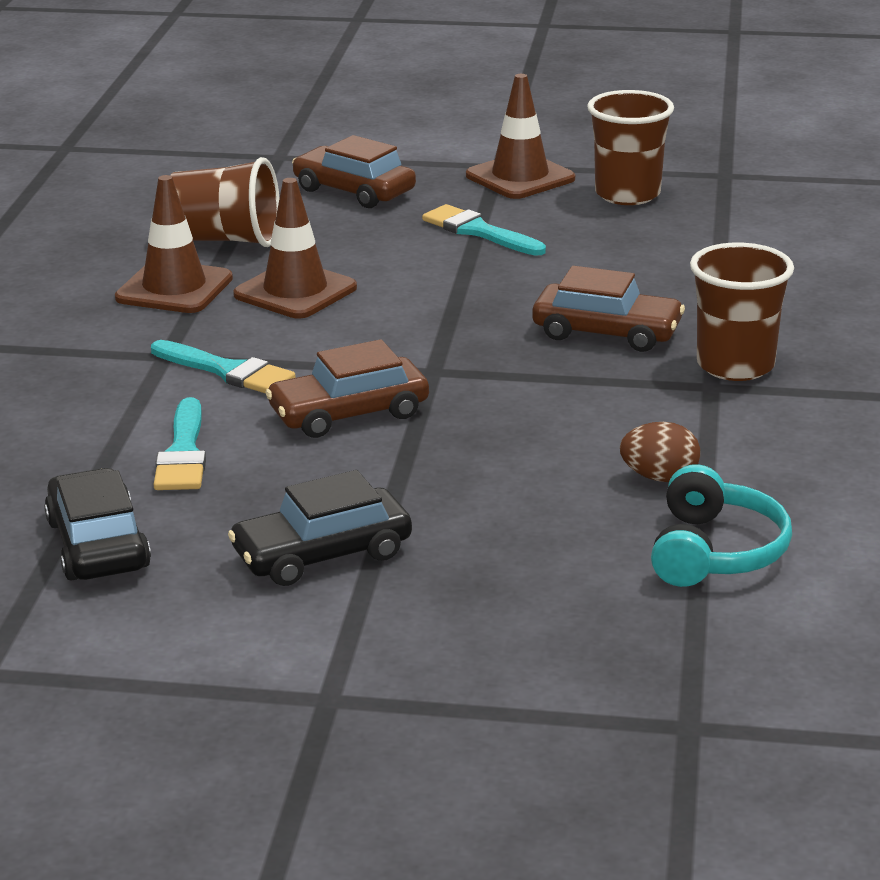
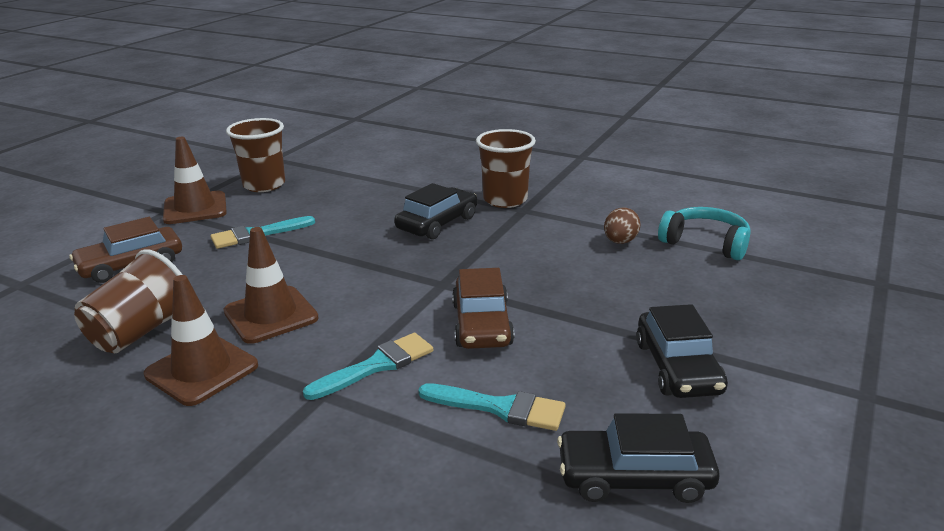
camera: 70 degrees left, 0 degrees up
brown car [532,266,685,352] -> black car [394,183,477,239]

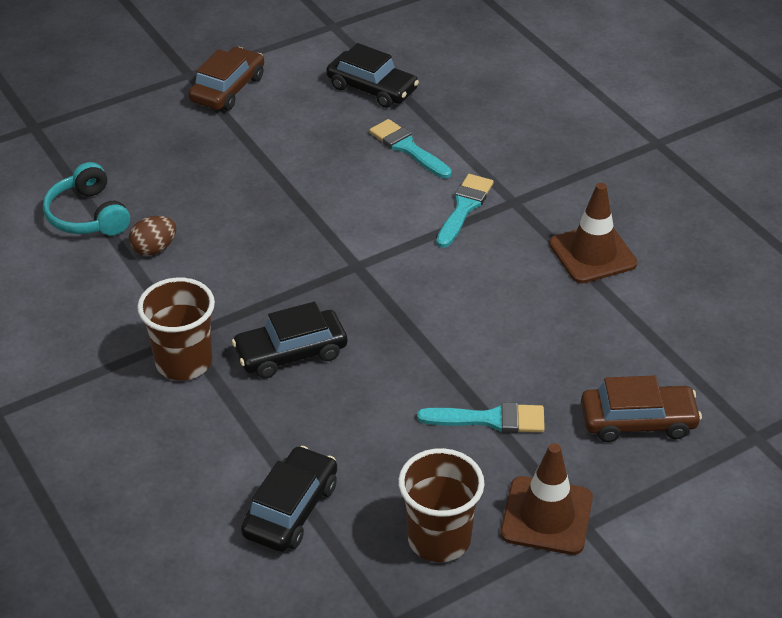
camera: 150 degrees left, 15 degrees up
brown cup [74,249,182,354] -> none
brown traffic cone [223,227,319,344] -> none
turquoise brush [303,333,433,400] -> turquoise brush turned 120 degrees clockwise [436,174,494,248]
brown car [452,268,514,349] -> brown car moved to [188,47,264,110]
black car [636,304,728,398] -> black car moved to [241,446,337,552]

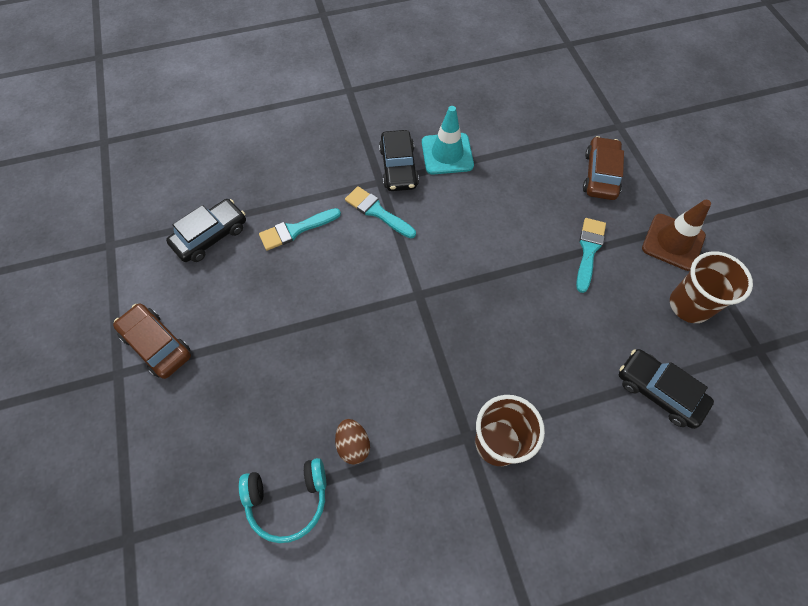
camera: 75 degrees left, 20 degrees up
black car [232,302,347,379] -> black car moved to [379,130,419,191]
brown traffic cone [549,183,638,283] -> turquoise traffic cone [422,106,474,175]

